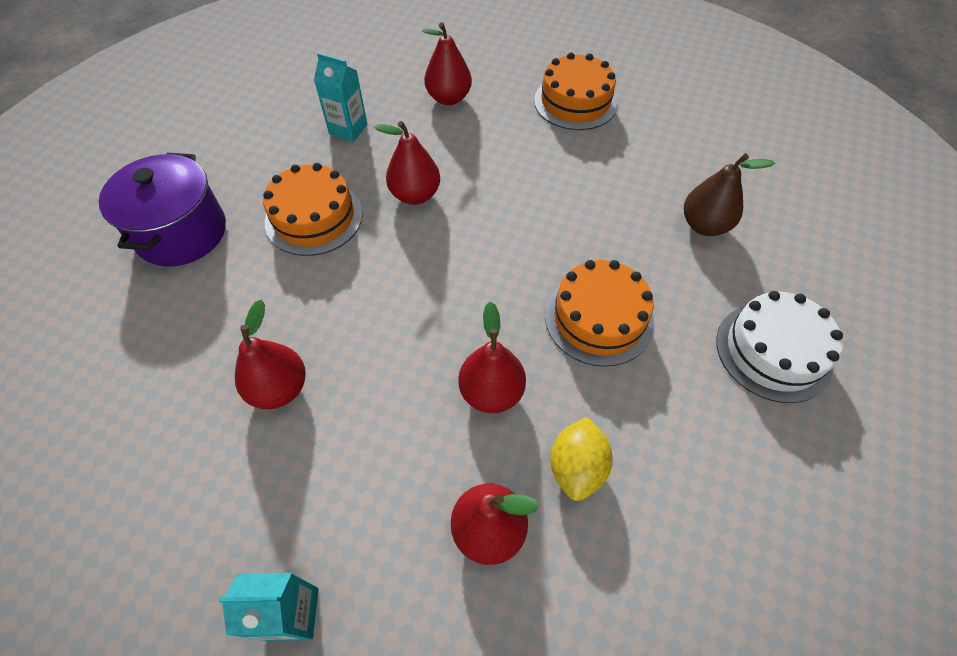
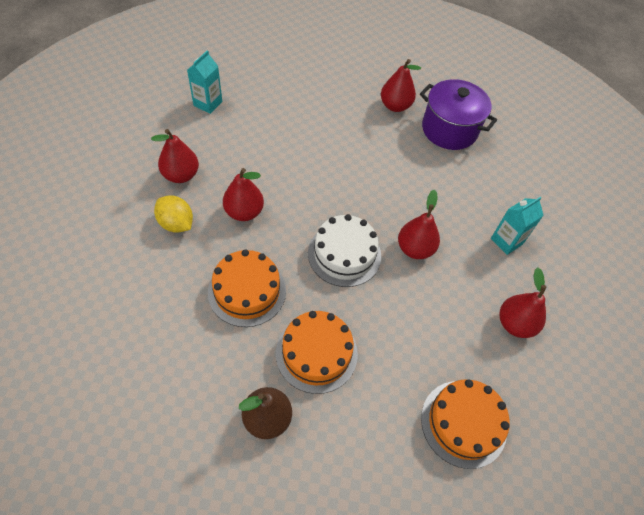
camera: 115 degrees right, 0 degrees up
red pear [235,300,306,409] -> red pear moved to [381,59,421,112]
orange cake [263,163,363,256] -> orange cake moved to [276,311,358,394]
white cake [716,291,843,403] -> white cake moved to [308,214,381,287]

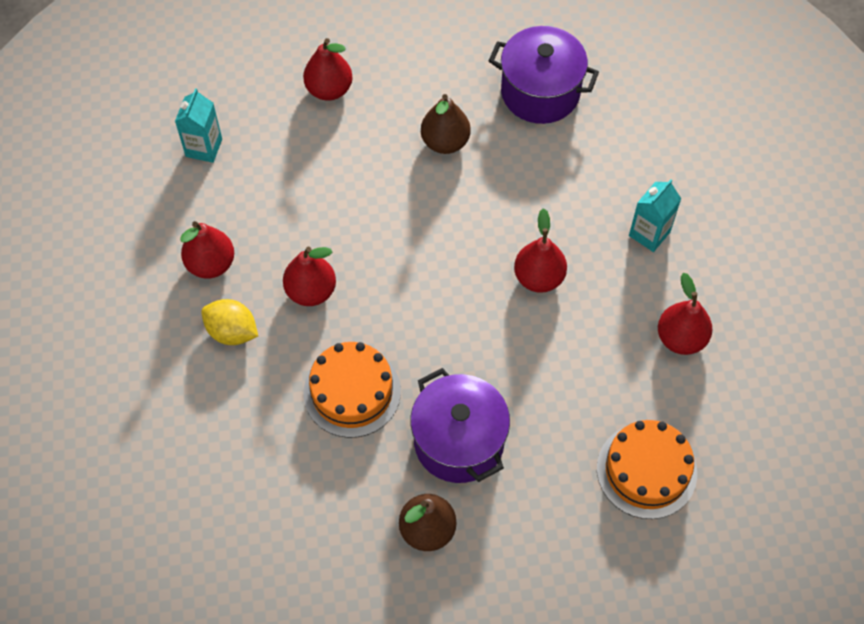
camera: 10 degrees left, 5 degrees up
orange cake [276,311,358,394] -> purple pot [410,368,510,483]
white cake [308,214,381,287] -> none
red pear [381,59,421,112] -> red pear moved to [303,38,353,101]
none -> brown pear [421,94,471,154]

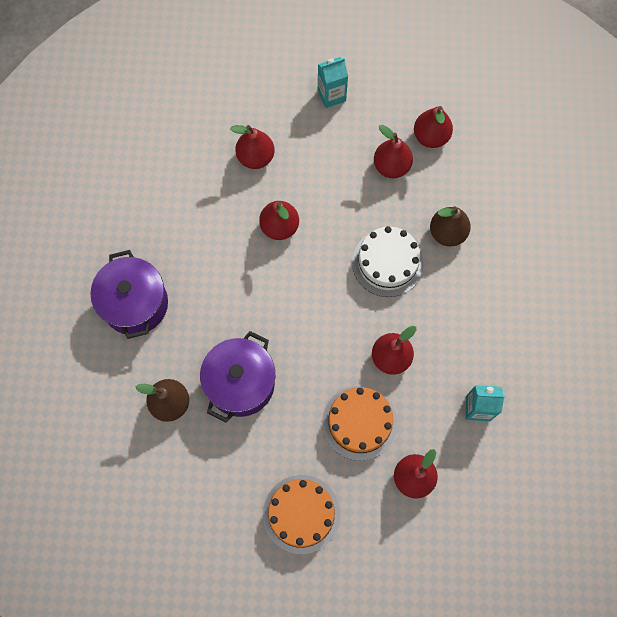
camera: 55 degrees right, 10 degrees up
yellow lemon [201,299,258,345] -> none
orange cake [303,342,401,438] -> orange cake moved to [322,386,398,461]
purple pot [489,26,599,124] -> purple pot moved to [91,250,168,339]
none -> white cake [352,226,424,297]
none -> red pear [374,125,413,178]

